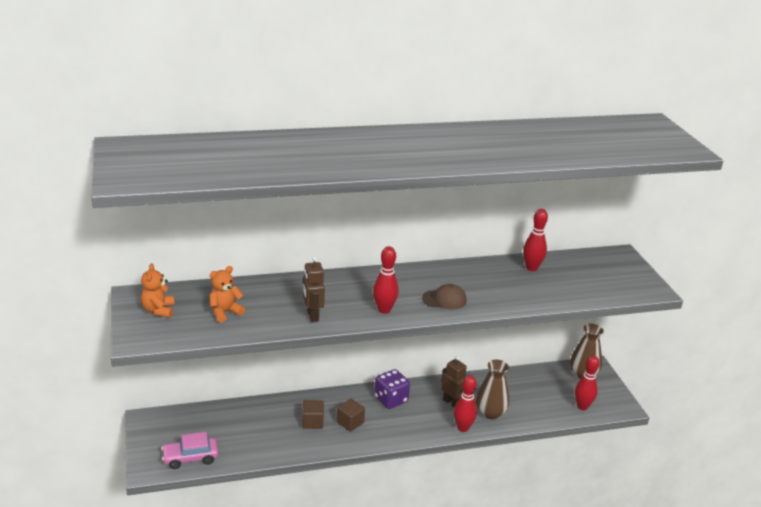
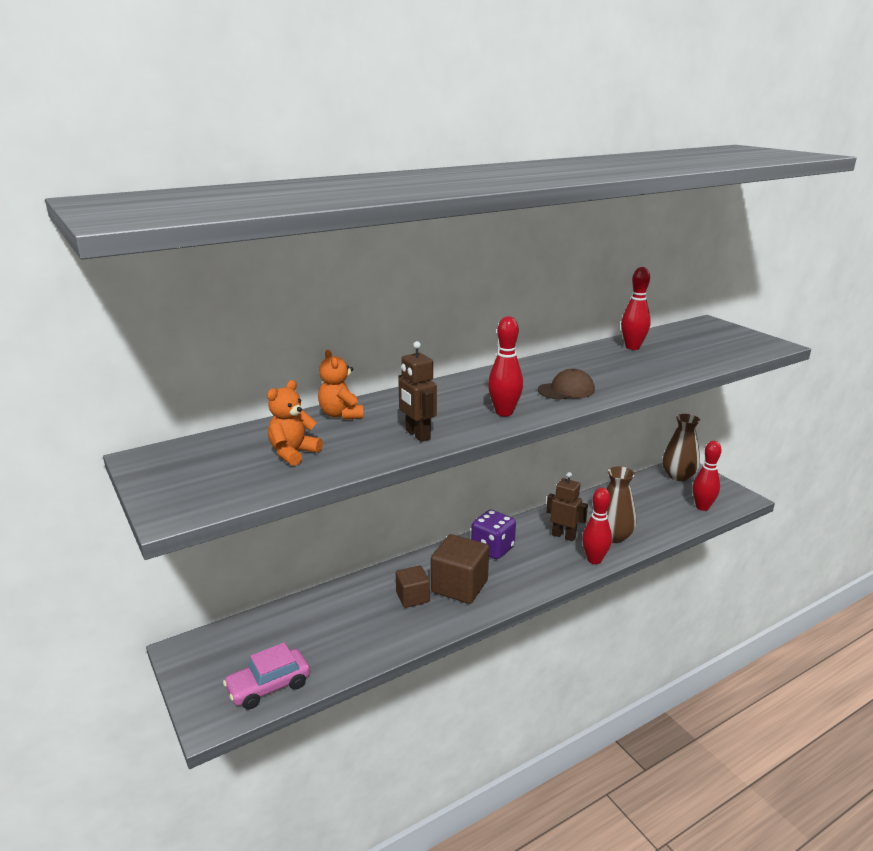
camera: 15 degrees left, 5 degrees down
orange teddy bear [141,264,174,318] -> orange teddy bear moved to [318,350,363,420]
brown cube [336,399,365,432] -> brown cube [431,534,489,604], size x1.65

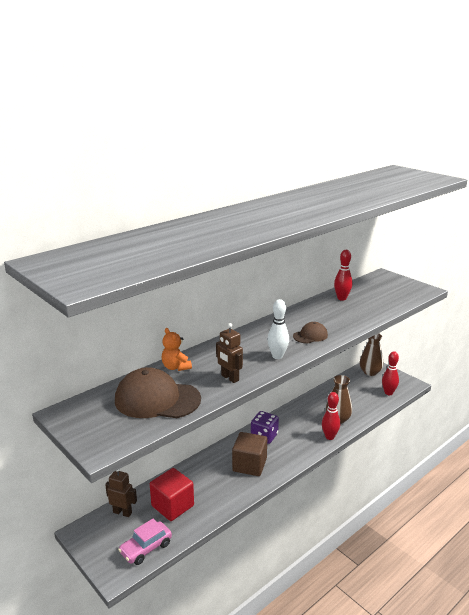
camera: 10 degrees left, 0 degrees up
orange teddy bear [267,380,323,466] -> brown cap [115,367,201,418]
brown cube [396,566,430,608] -> none
red bowling pin [488,316,523,416] -> white bowling pin [267,299,289,359]
brown robot [546,472,588,541] -> brown robot moved to [105,469,137,517]
none -> red cube [150,468,194,521]

